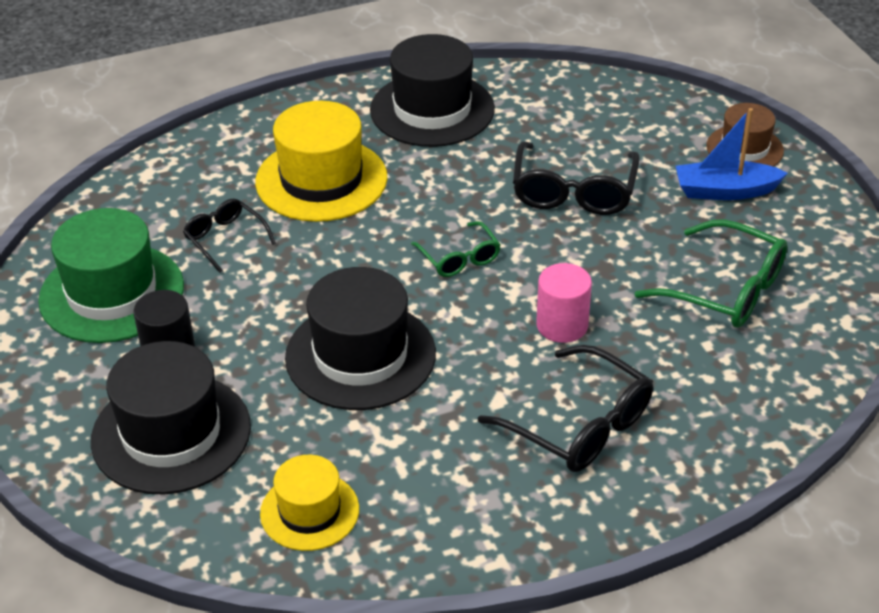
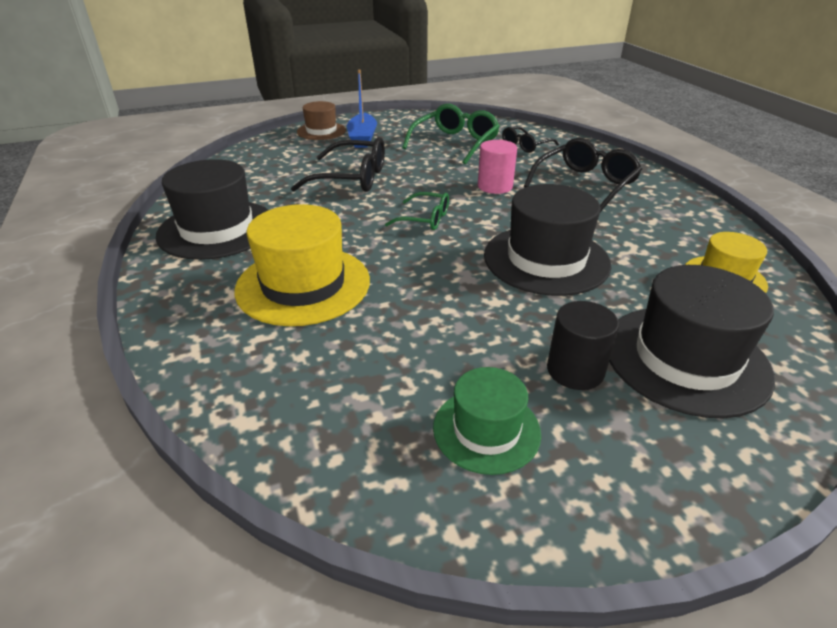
camera: 90 degrees left, 5 degrees down
green hat [38,208,184,343] -> green hat [433,367,541,475], size x0.59
black glasses [183,199,276,273] -> black glasses moved to [502,126,559,153]
green glasses [411,221,501,277] -> green glasses turned 45 degrees clockwise [385,192,449,230]

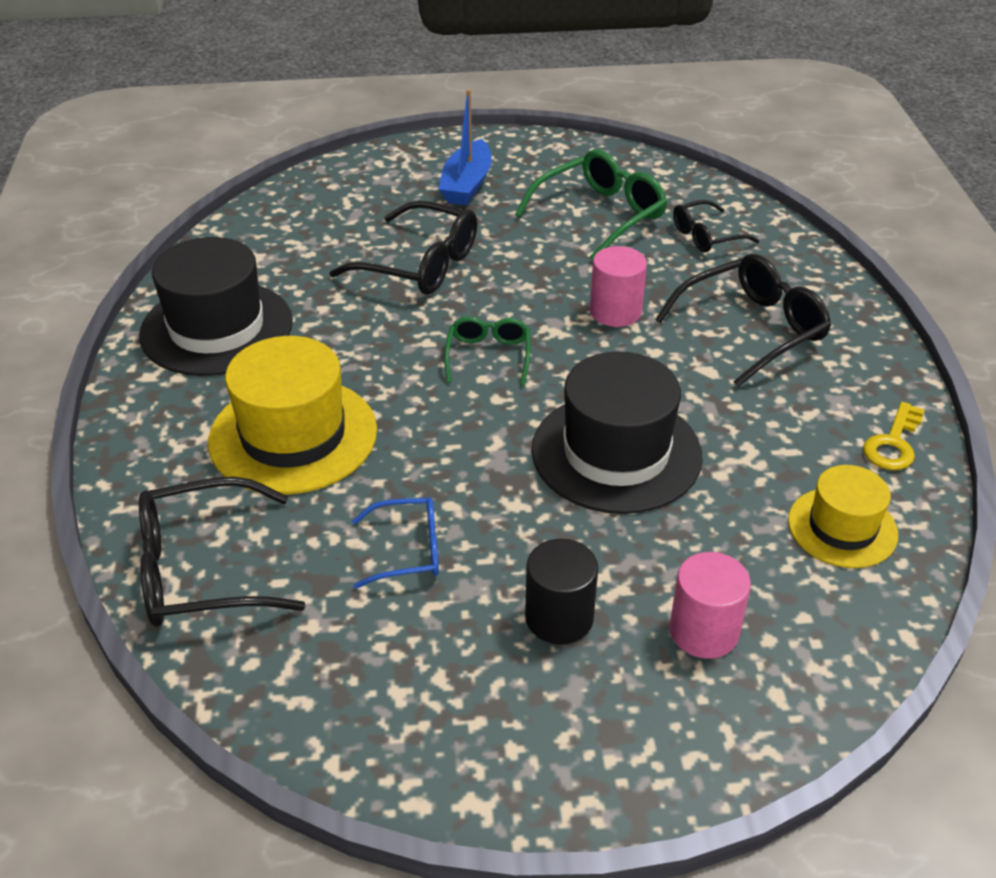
camera: 15 degrees right, 5 degrees up
brown hat [297,101,346,140] -> none
green glasses [385,192,449,230] -> green glasses turned 120 degrees counterclockwise [444,317,530,386]
green hat [433,367,541,475] -> none
black hat [609,265,775,418] -> pink cylinder [669,552,751,659]
none -> black glasses [139,477,306,627]
none -> blue glasses [352,497,439,589]
none -> yellow key [863,402,924,470]

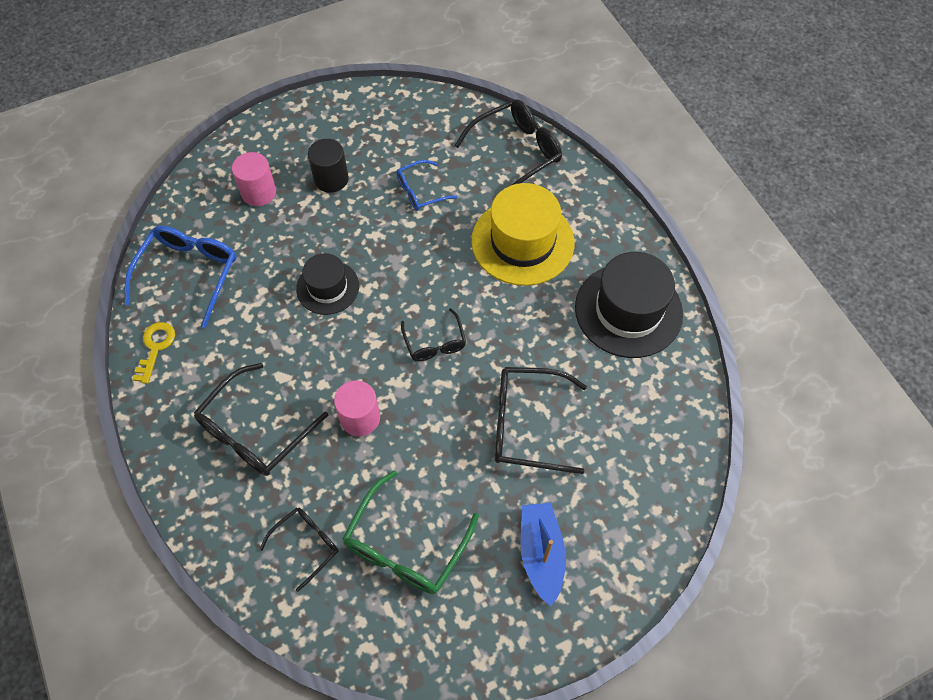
camera: 160 degrees right, 20 degrees up
green glasses [444,317,530,386] -> black glasses [401,308,466,361]
black hat [531,352,703,514] -> black hat [296,253,359,315], size x0.59
yellow hat [788,465,898,568] -> blue glasses [125,226,236,328]

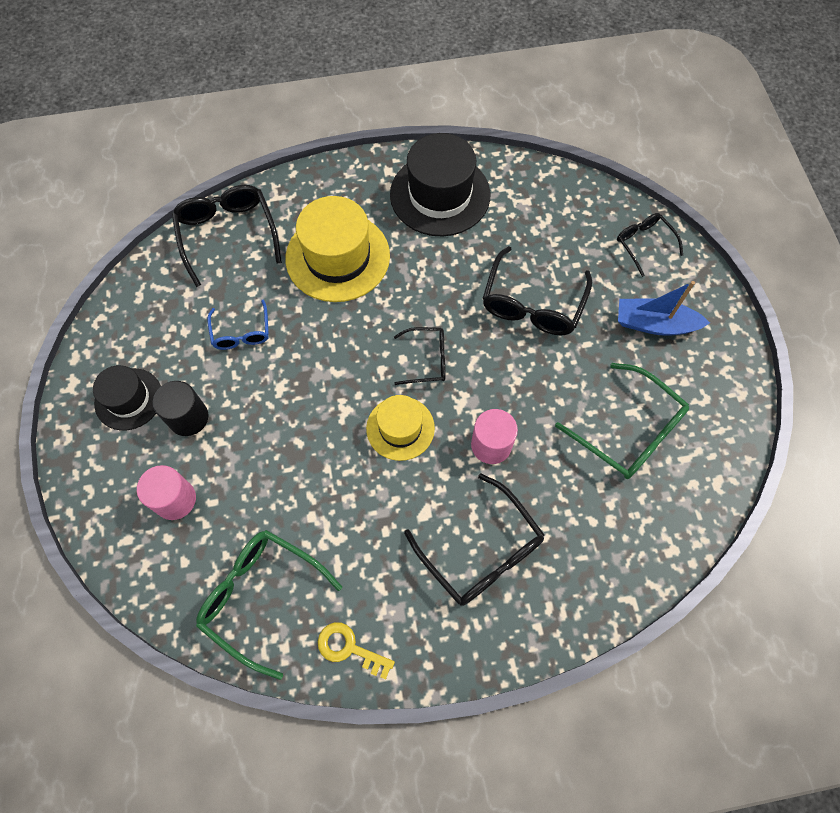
camera: 75 degrees left, 5 degrees up
blue glasses [125,226,236,328] -> green glasses [196,530,342,680]
black glasses [259,507,339,592] -> black glasses moved to [617,213,683,277]
black hat [296,253,359,315] -> black hat moved to [93,365,161,430]
none -> yellow hat [366,395,435,461]

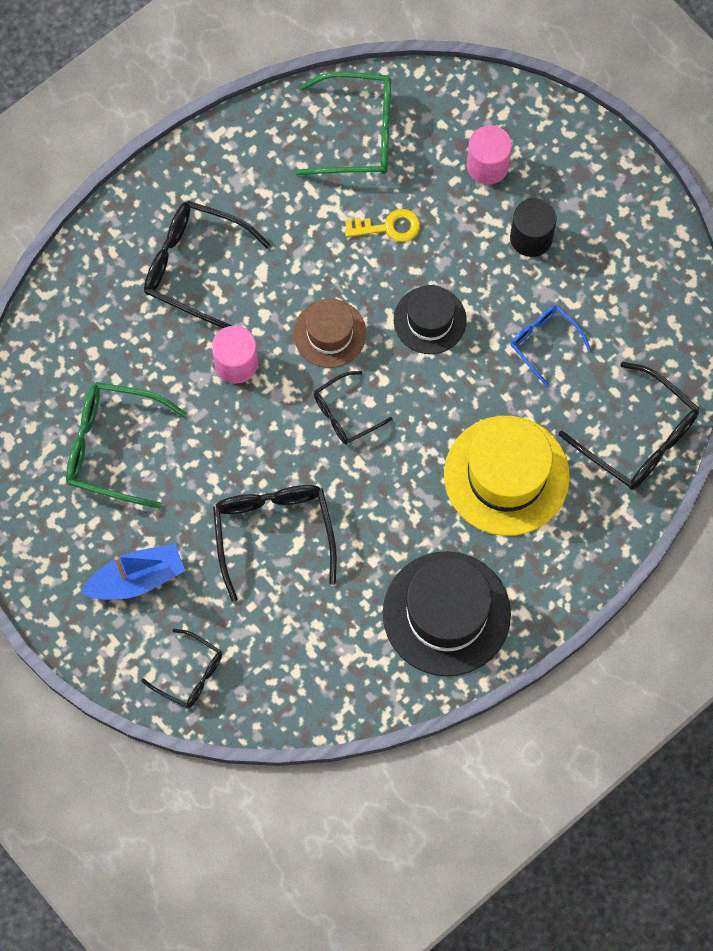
camera: 150 degrees right, 5 degrees up
black hat [93,365,161,430] -> black hat moved to [394,285,467,354]
yellow key [318,622,395,679] -> yellow key moved to [345,209,420,242]
yellow hat [366,395,435,461] -> brown hat [294,298,366,368]

